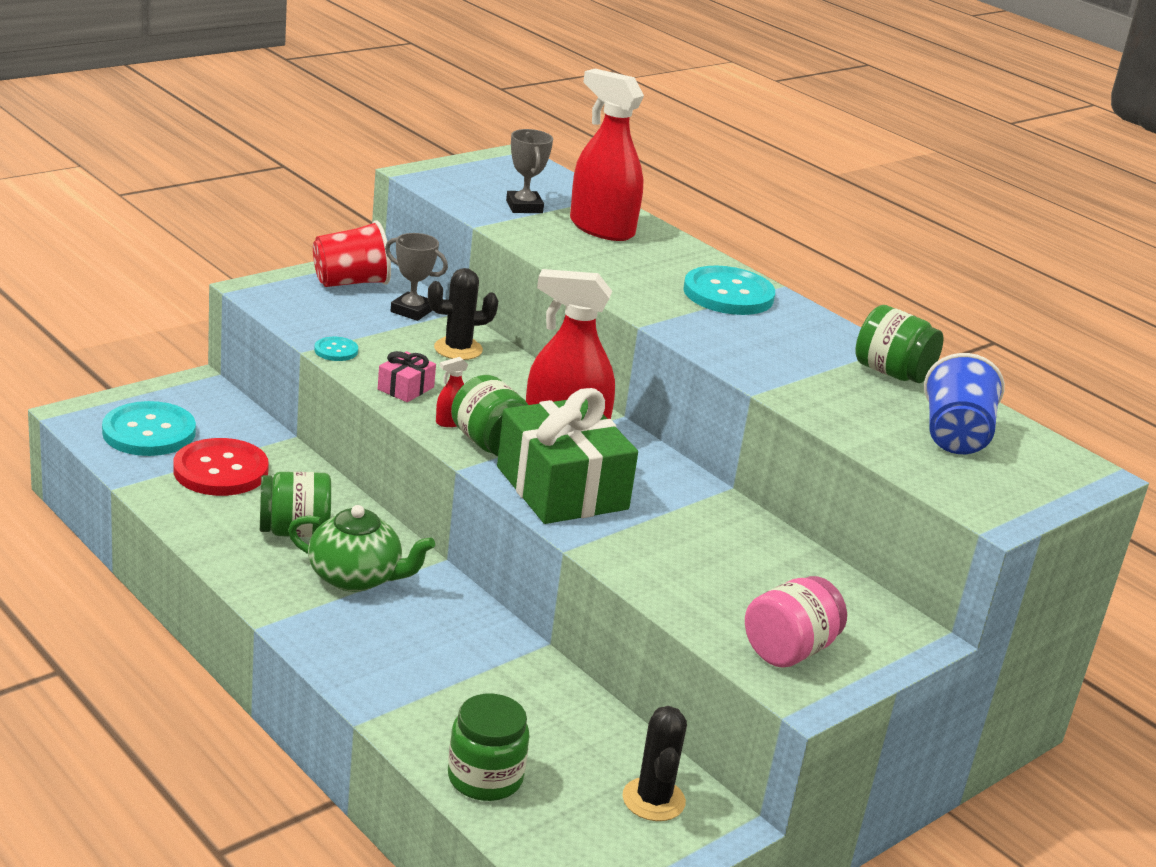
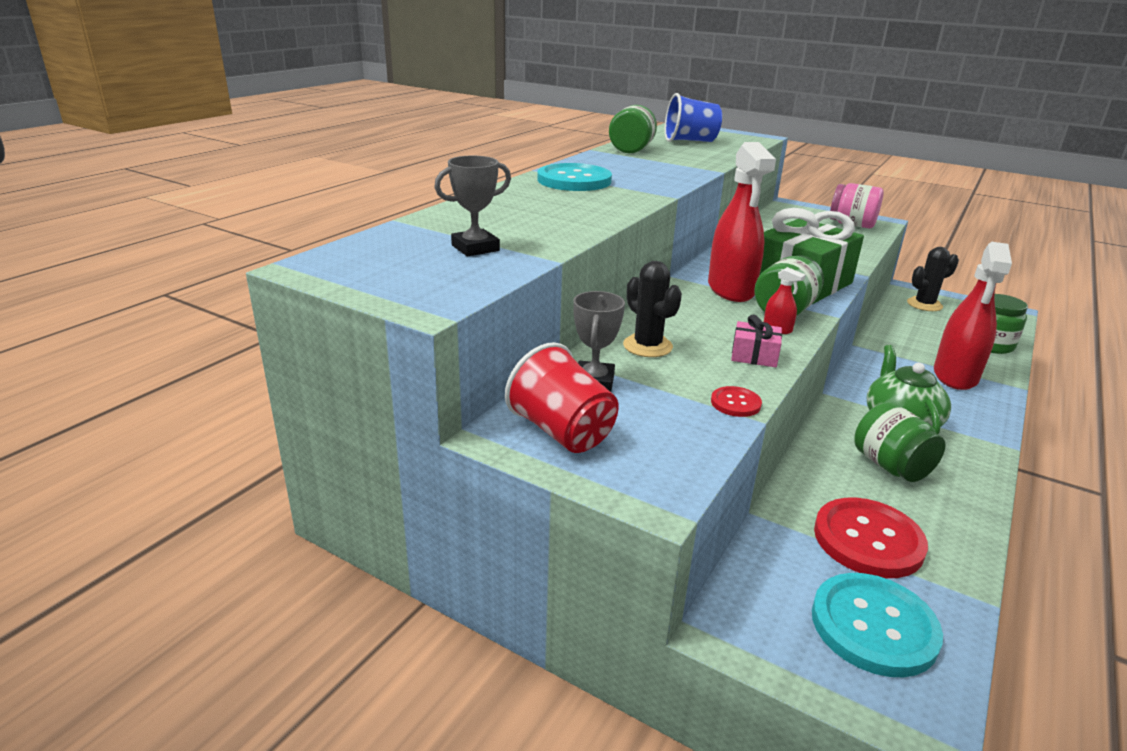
camera: 105 degrees left, 0 degrees up
turquoise button [314,337,358,361] -> red button [711,386,762,417]
red spray bottle [570,69,644,241] -> red spray bottle moved to [934,242,1012,390]

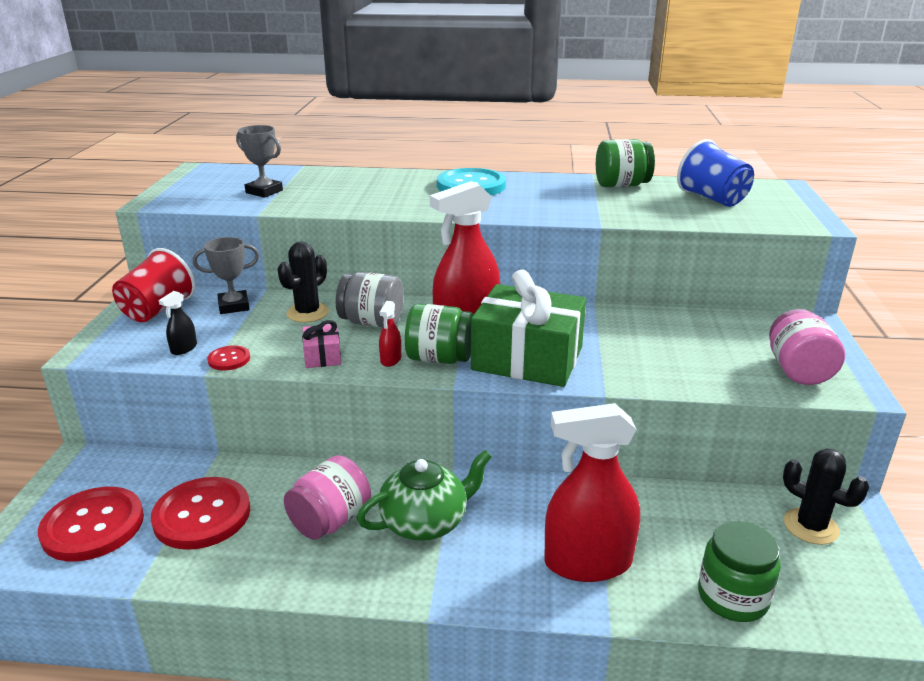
camera: 65 degrees right, 0 degrees up
turquoise button [812,573,943,677] -> red button [38,487,144,561]
green jar [854,402,945,482] -> pink jar [284,455,371,540]
none -> black spray bottle [159,291,197,355]
none -> grey jar [336,272,404,327]

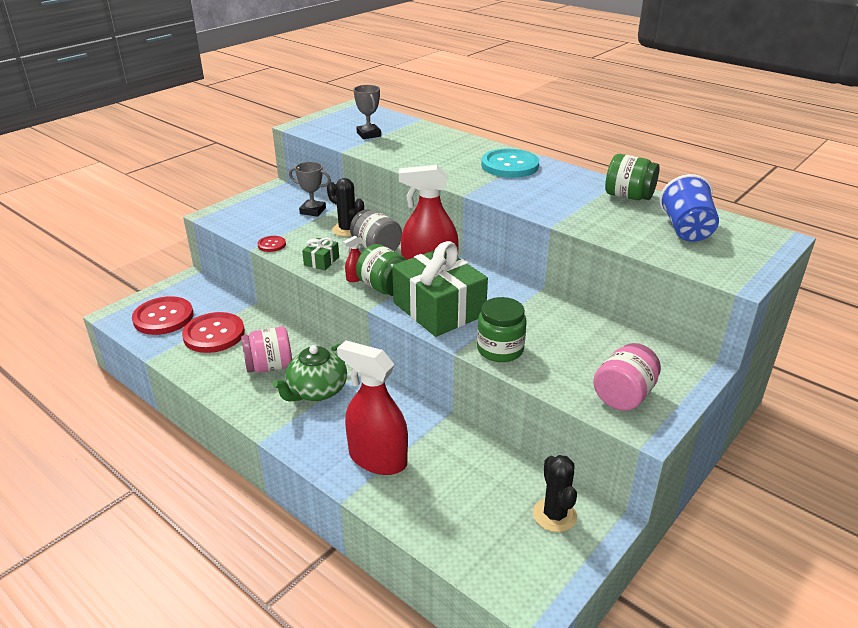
camera: 35 degrees right, 5 degrees up
red cup [112,248,196,322] -> none
black spray bottle [159,291,197,355] -> none
black cactus [278,242,329,323] -> black cactus turned 60 degrees clockwise [327,178,364,237]
pink gift [302,320,341,368] -> green gift [302,238,339,270]
green teapot [357,450,492,541] -> green teapot turned 120 degrees clockwise [272,343,347,402]
green jar [698,521,781,622] -> green jar moved to [477,297,527,362]

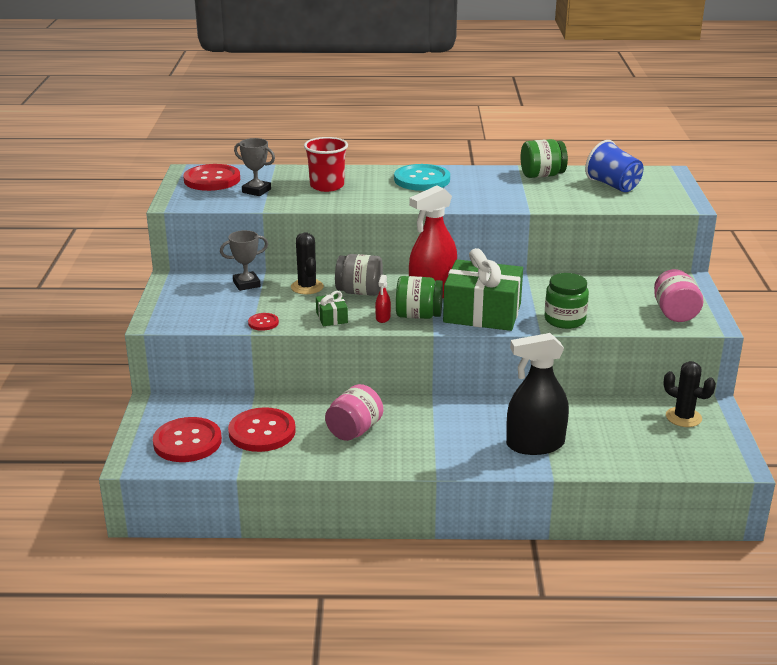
camera: 40 degrees left, 5 degrees down
green teapot [272,343,347,402] -> none
black cactus [327,178,364,237] -> black cactus turned 75 degrees clockwise [291,233,324,294]
red spray bottle [337,340,408,475] -> black spray bottle [506,333,569,455]
none -> red button [183,164,240,191]
none -> red cup [304,137,348,192]

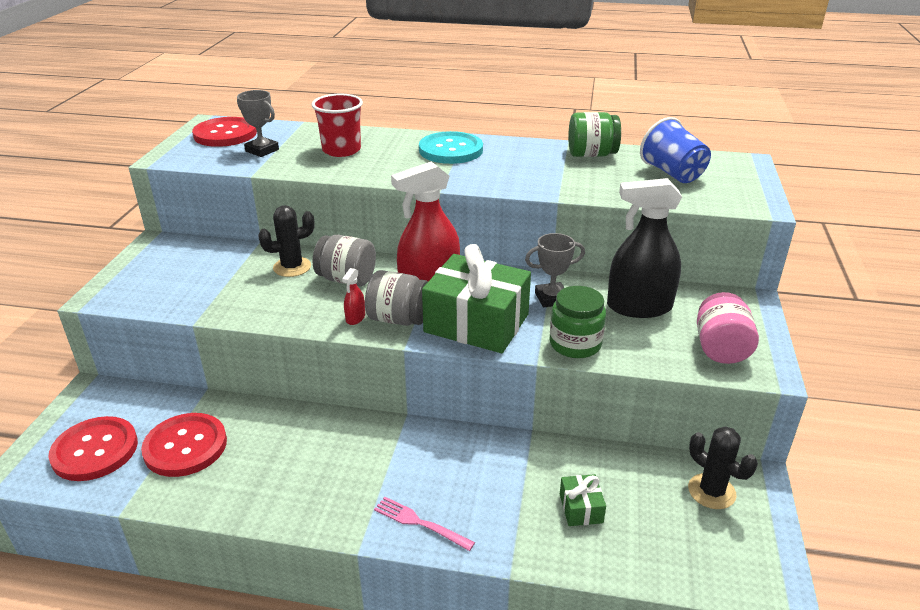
camera: 10 degrees right, 5 degrees up
grey trophy [220,230,268,291] -> grey trophy moved to [525,233,585,307]
red button [248,313,279,331] -> none
black cactus [291,233,324,294] -> black cactus turned 75 degrees clockwise [258,205,315,277]
green gift [316,291,348,326] -> green gift moved to [560,474,606,526]
pink jar [325,384,383,441] -> none
green jar [396,276,443,319] -> grey jar [365,270,428,326]
black spray bottle [506,333,569,455] -> black spray bottle moved to [607,178,682,318]
none -> pink fork [374,497,475,551]

